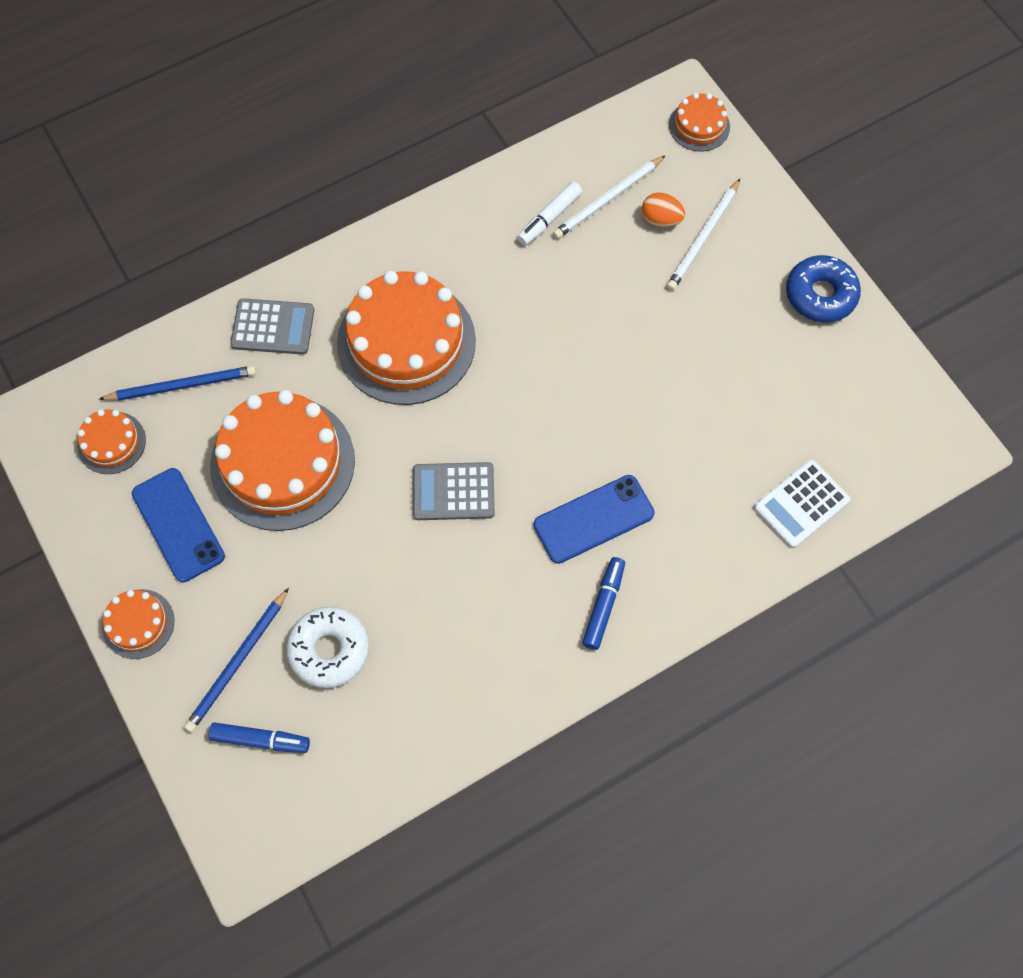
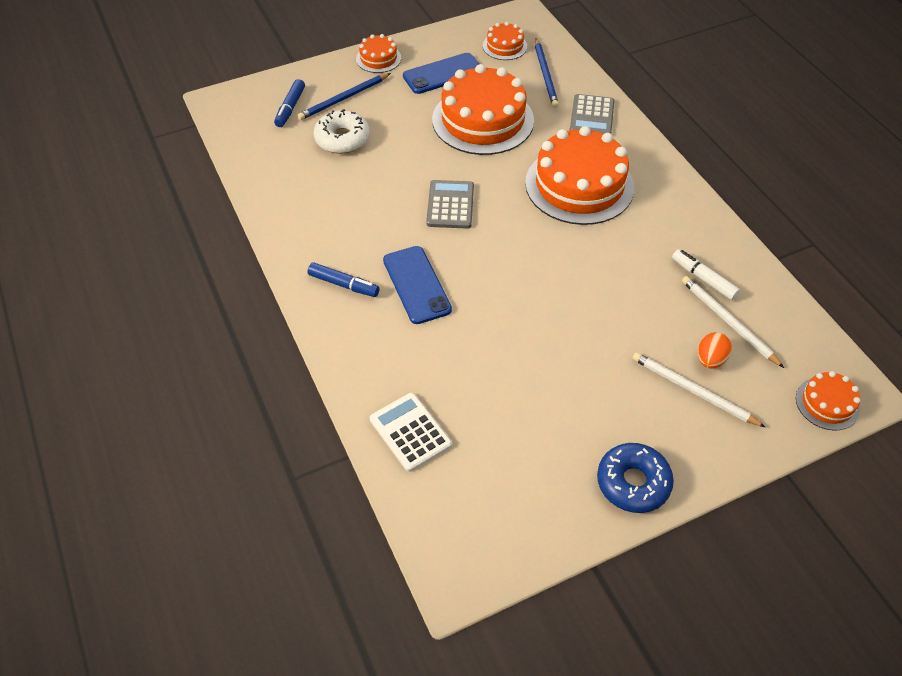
camera: 95 degrees right, 15 degrees down
blue pencil [184,588,289,732] -> blue pencil turned 75 degrees counterclockwise [297,73,391,120]

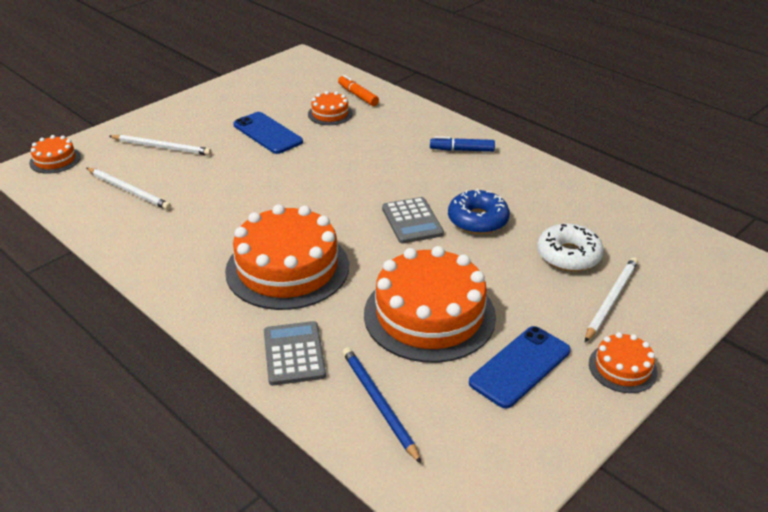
camera: 160 degrees right, 15 degrees down
blue marker [274,79,305,127] -> none
blue pencil [297,73,391,120] -> white pencil [585,257,638,342]
white calculator [370,393,452,472] -> orange marker [338,75,379,106]
blue phone [383,246,452,324] -> blue phone moved to [233,112,303,154]
orange cake [483,22,527,60] -> orange cake moved to [308,91,353,125]
blue donut [597,443,674,513] -> blue donut moved to [448,189,510,234]
white marker [672,249,740,300] -> none
orange egg [698,332,732,369] -> none

